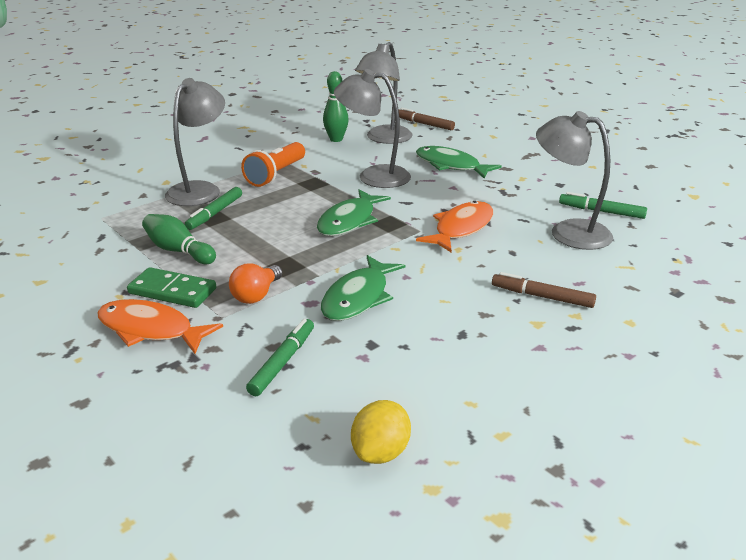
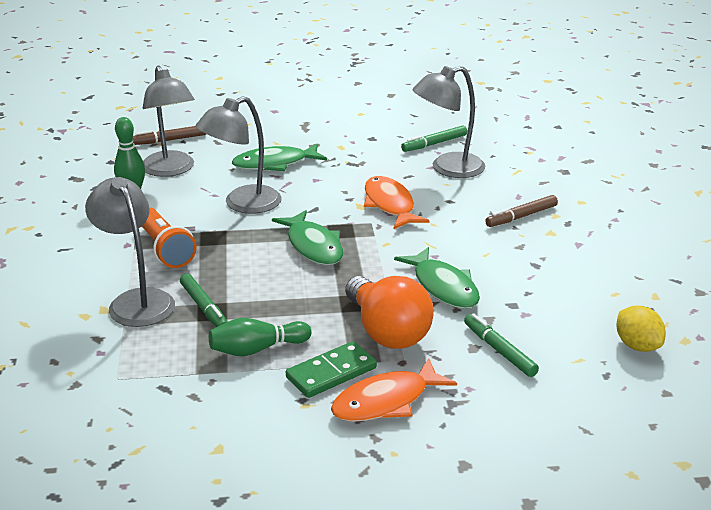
camera: 55 degrees left, 0 degrees up
orange light bulb [229,263,282,304] -> orange light bulb [345,276,434,349], size x1.81

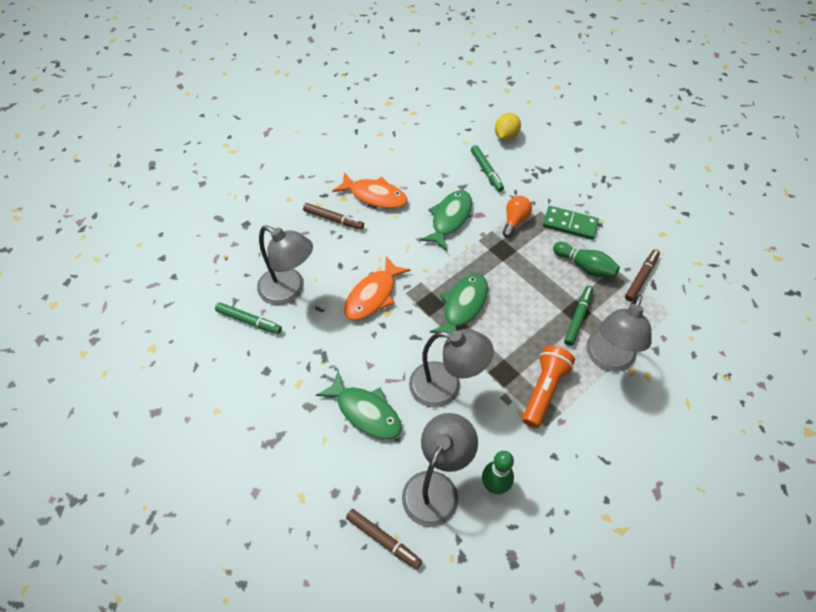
camera: 125 degrees left, 25 degrees up
orange fish [331,358,457,422] -> orange fish moved to [332,172,408,209]
orange light bulb [345,276,434,349] -> orange light bulb [502,196,532,237], size x0.55
green marker [464,313,539,377] -> green marker turned 45 degrees counterclockwise [471,145,504,192]
yellow lemon [616,305,666,352] -> yellow lemon moved to [495,113,521,141]
none -> brown marker [625,249,660,302]

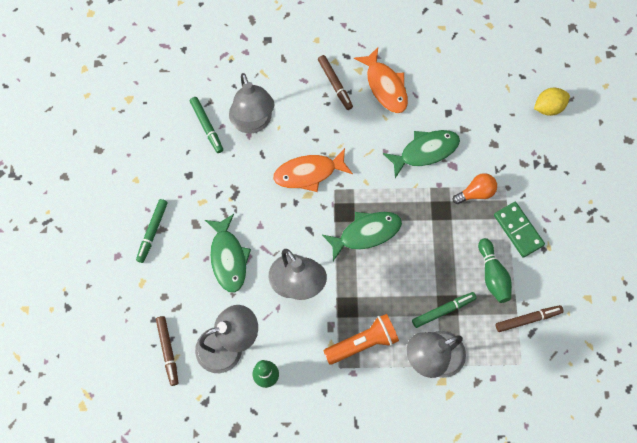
camera: 40 degrees right, 15 degrees up
green marker [471,145,504,192] -> green marker moved to [136,199,168,263]

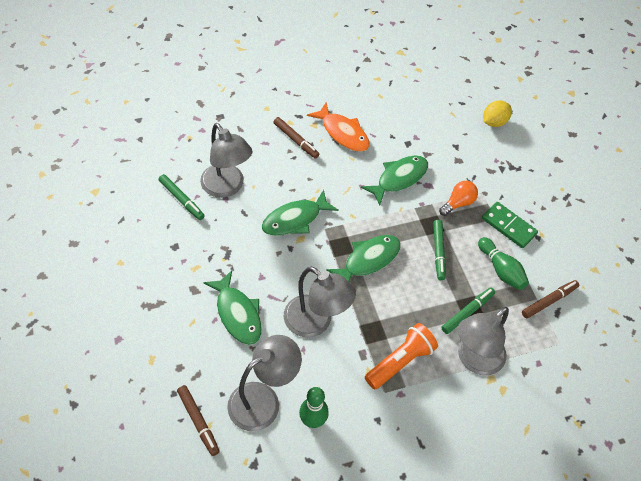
camera: 20 degrees left, 15 degrees down
green marker [136,199,168,263] -> green marker moved to [433,220,446,280]
orange fish [273,148,353,192] -> green fish [262,189,339,236]

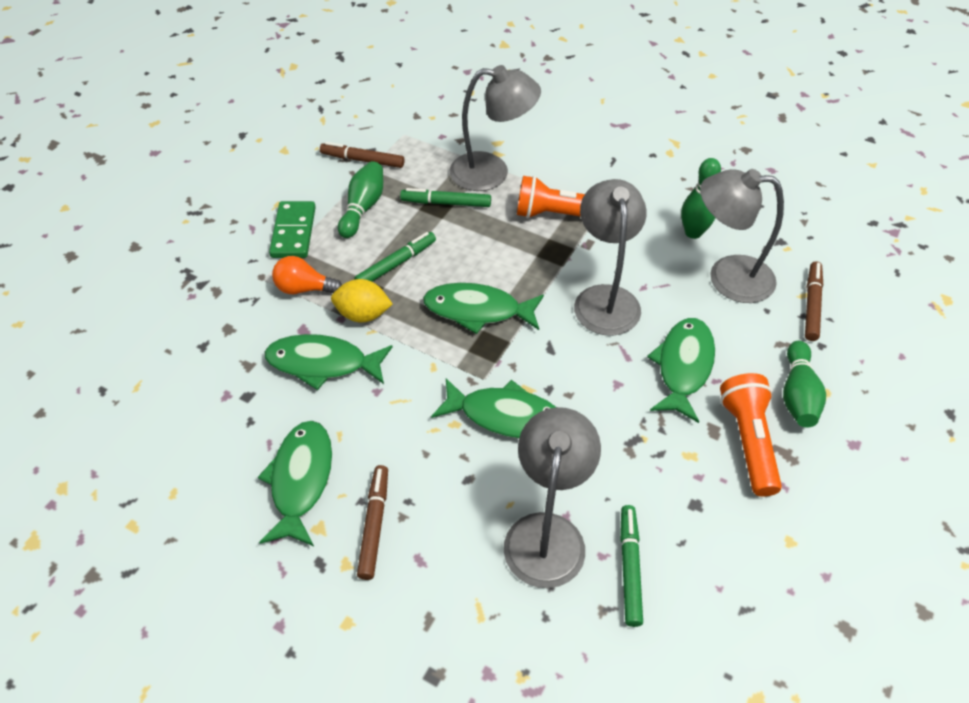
camera: 130 degrees left, 5 degrees down
orange fish [307,102,370,152] -> green fish [258,421,332,546]
yellow lemon [483,101,512,127] -> yellow lemon moved to [331,279,392,322]
none -> orange flashlight [720,373,782,496]
none -> green bowling pin [783,341,826,427]

